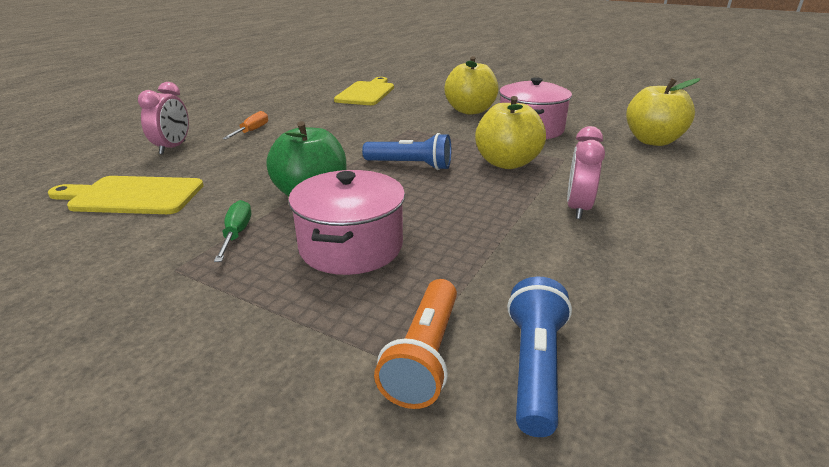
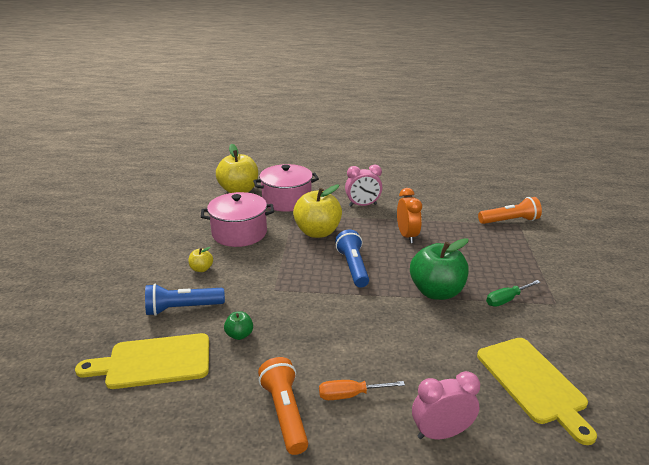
camera: 115 degrees left, 0 degrees up
pink pot [289,170,405,275] -> pink pot moved to [253,164,319,212]
yellow apple [444,56,499,115] -> yellow apple [189,247,213,272], size x0.45
blue flashlight [507,277,572,437] -> blue flashlight moved to [145,284,225,316]
none -> green apple [224,312,253,340]
none -> orange flashlight [258,357,308,455]
none -> orange clock [397,188,422,243]

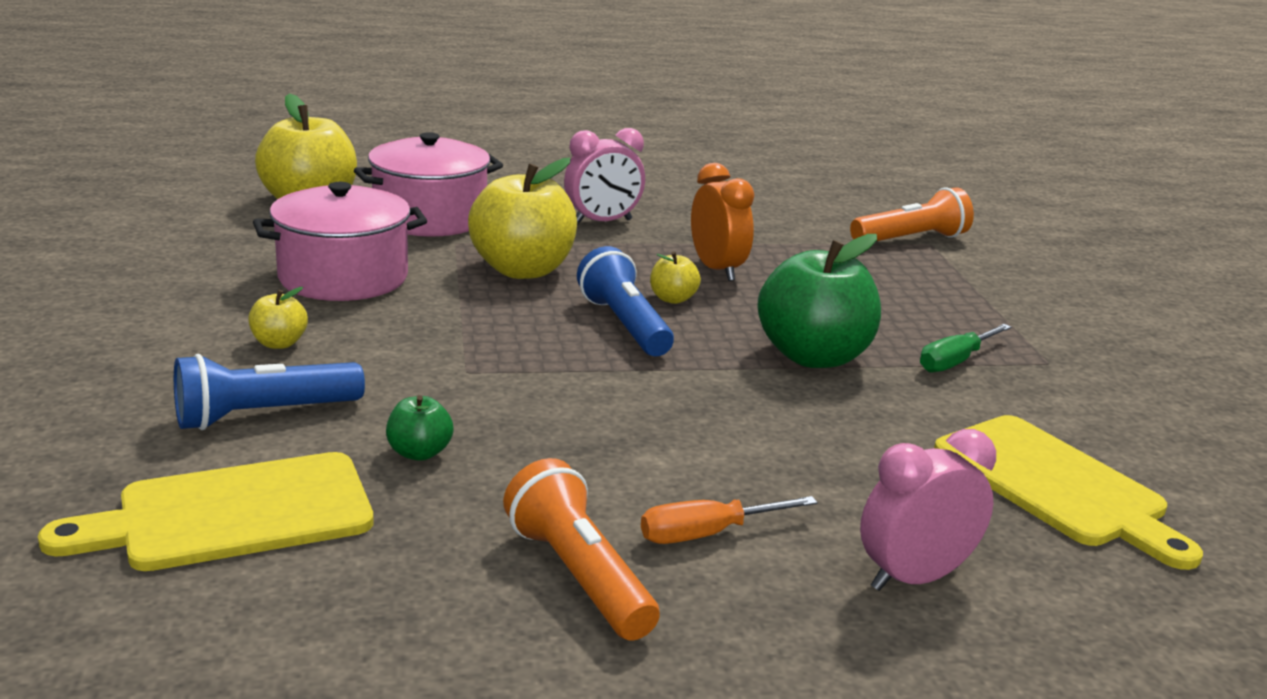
camera: 15 degrees left, 5 degrees down
none -> yellow apple [650,252,701,304]

